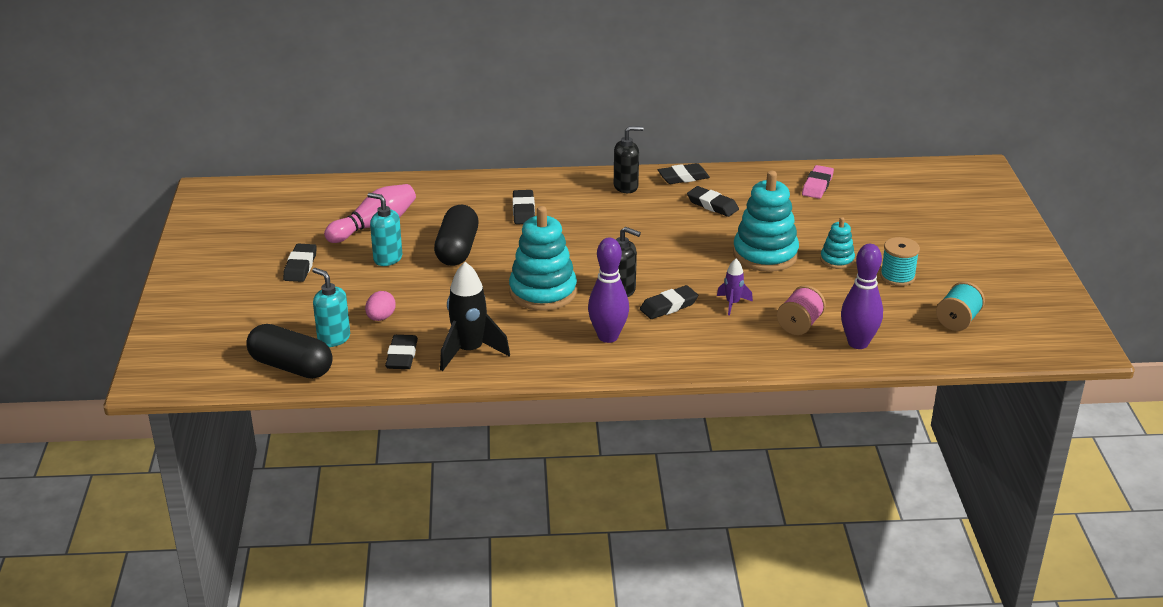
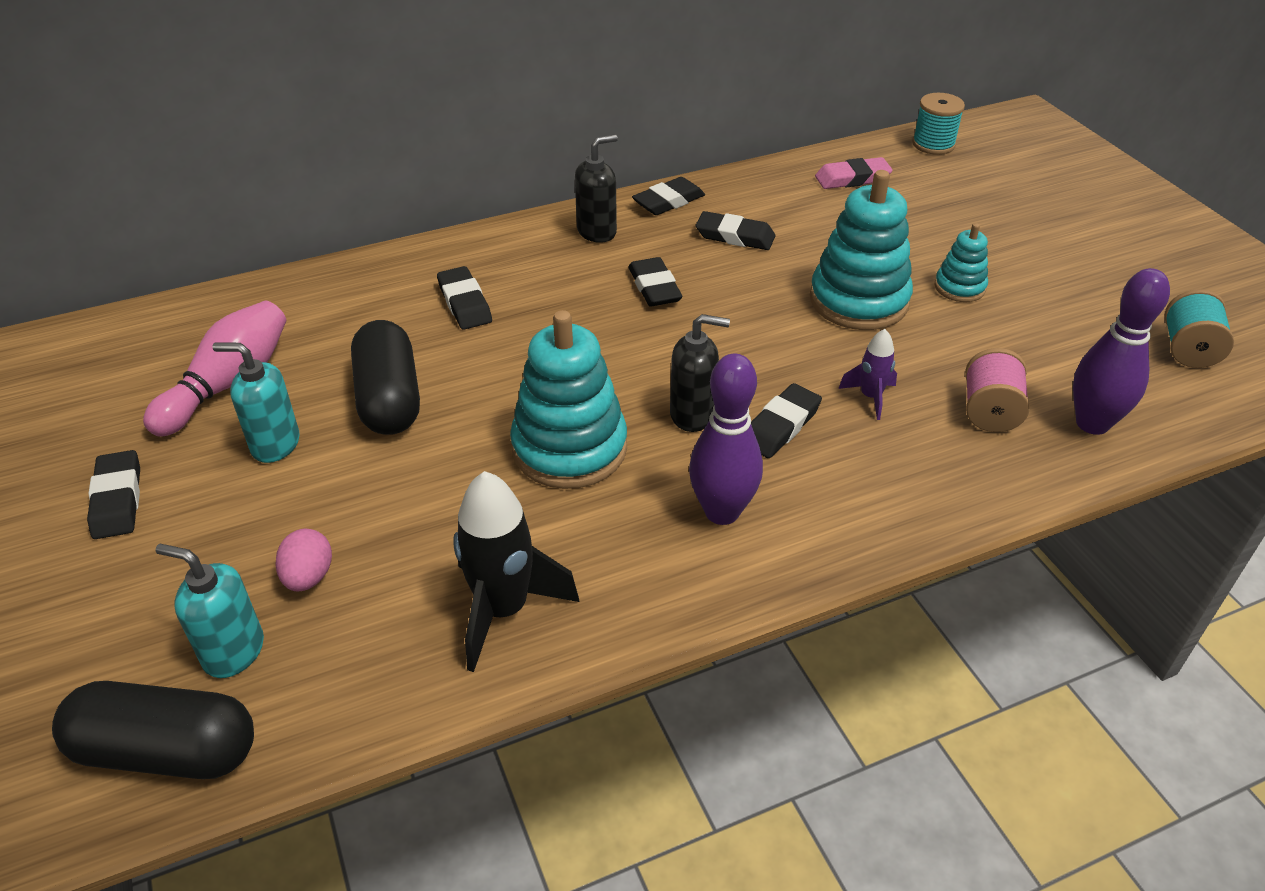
camera: 20 degrees left, 10 degrees up
black eraser [385,335,418,369] -> black eraser moved to [629,257,682,307]
pink eraser [802,165,834,199] -> pink eraser turned 75 degrees clockwise [815,157,893,189]
turquoise spool [880,237,920,286] -> turquoise spool moved to [912,93,965,155]

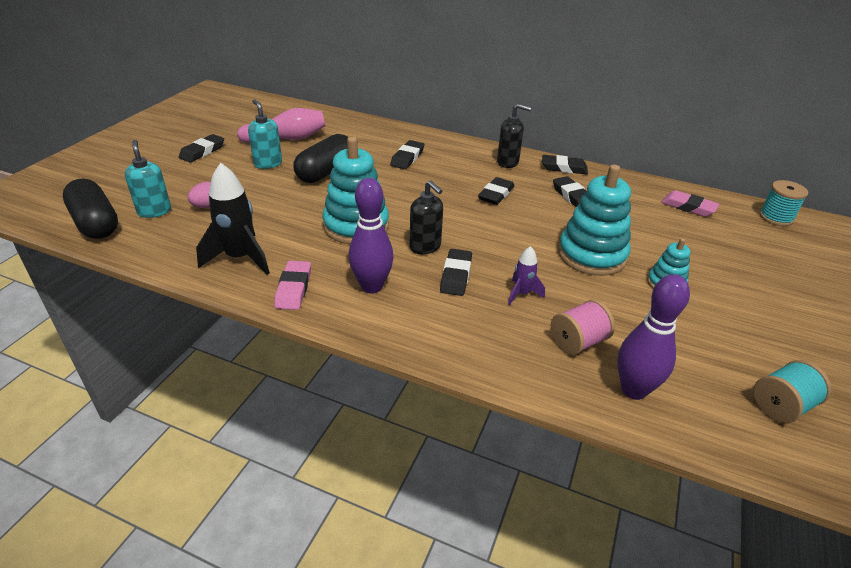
camera: 45 degrees right, 5 degrees down
black eraser [751,383,822,458] -> black eraser turned 75 degrees counterclockwise [440,249,472,296]
none -> pink eraser [274,261,311,310]

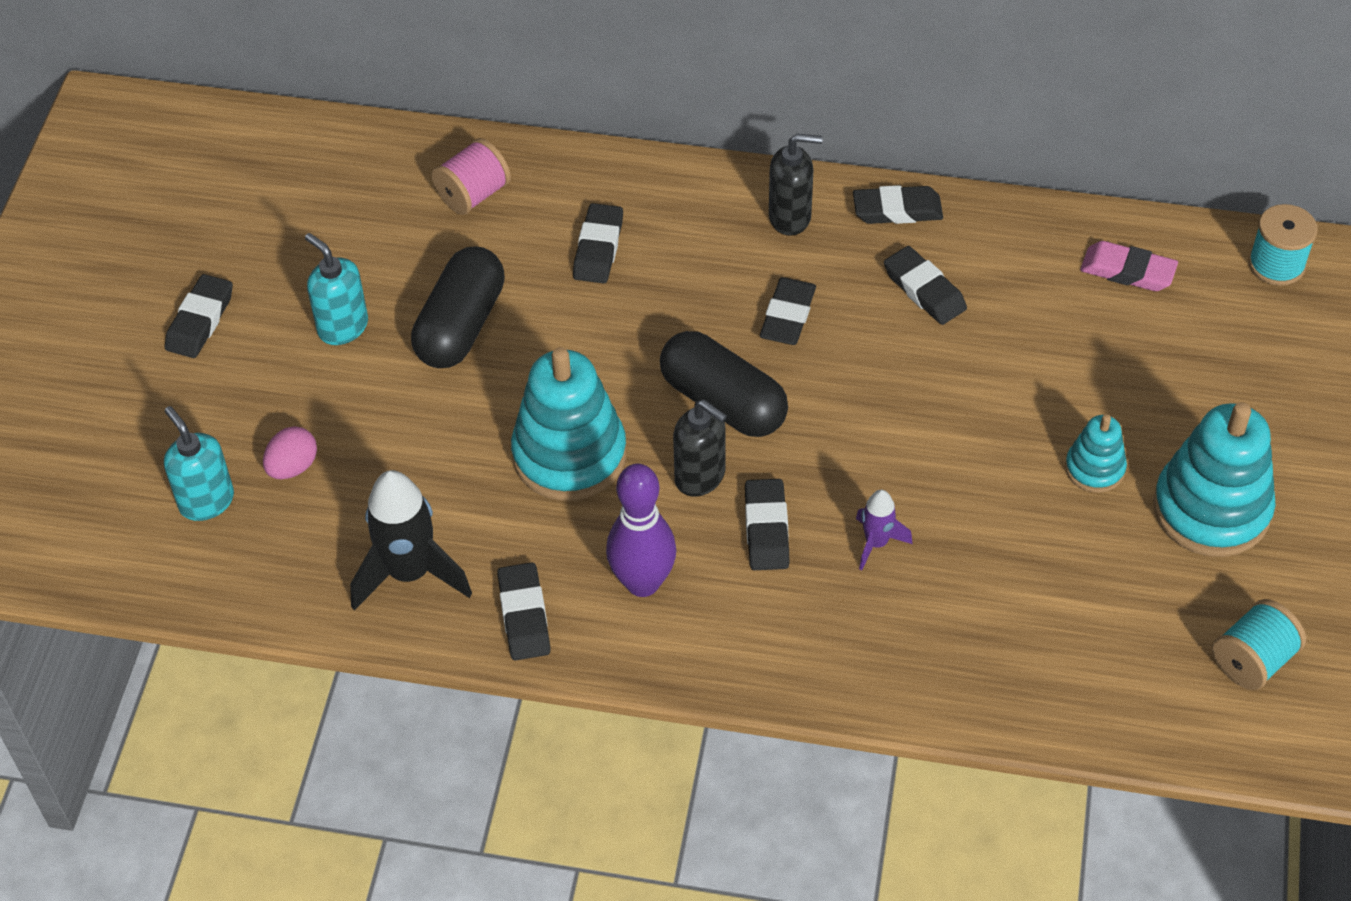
camera: 10 degrees left, 15 degrees up
black capsule [63,179,118,239] -> black capsule moved to [660,331,788,437]
pink bowling pin [237,108,325,143] -> none
pink eraser [274,261,311,310] -> black eraser [497,562,551,660]
pink spool [551,299,615,355] -> pink spool moved to [431,138,511,215]
turquoise stacking toy [558,165,631,276] -> turquoise stacking toy moved to [1153,402,1275,557]
purple bowling pin [617,274,690,400] -> none

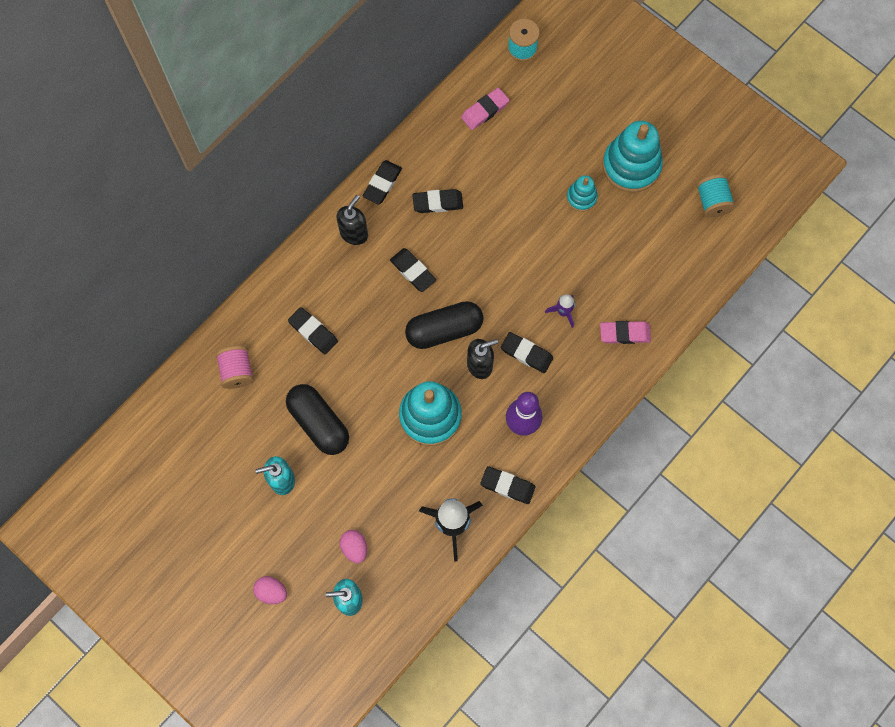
camera: 60 degrees left, 20 degrees up
black eraser [165,274,233,358] -> none
none -> pink egg [253,576,287,604]
none -> pink eraser [600,321,651,344]

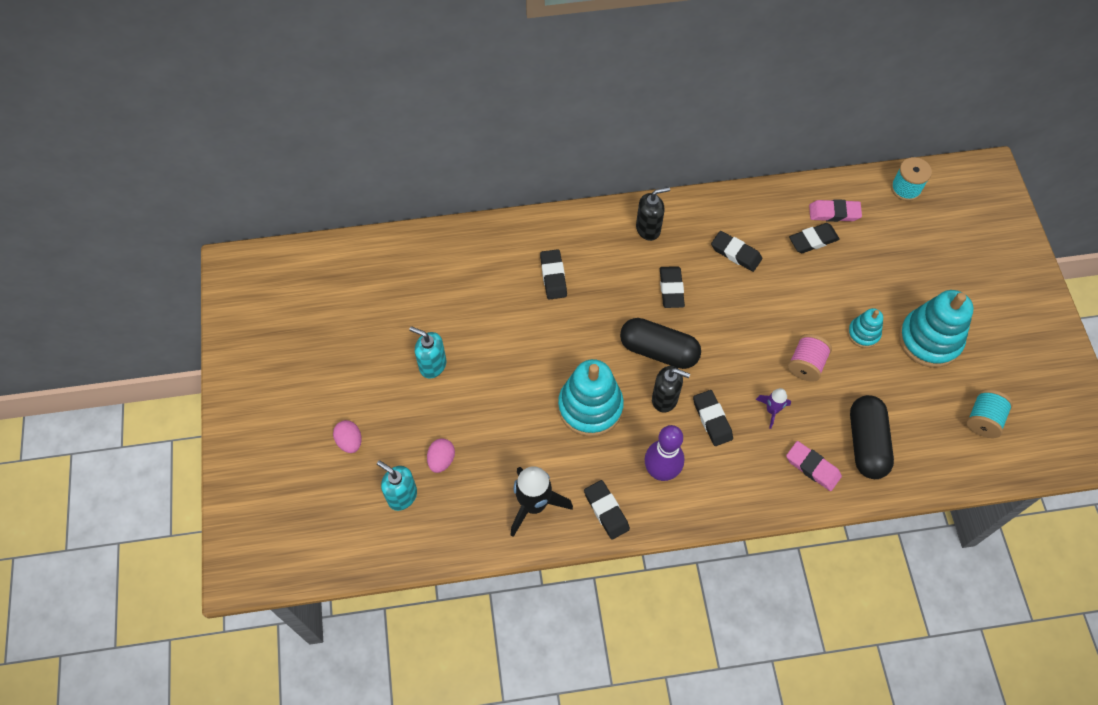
camera: 40 degrees right, 10 degrees down
pink spool [216,346,254,389] -> pink spool moved to [788,334,832,382]
black capsule [286,384,349,455] -> black capsule moved to [850,395,894,479]
black eraser [362,160,402,204] -> black eraser moved to [789,223,840,253]

